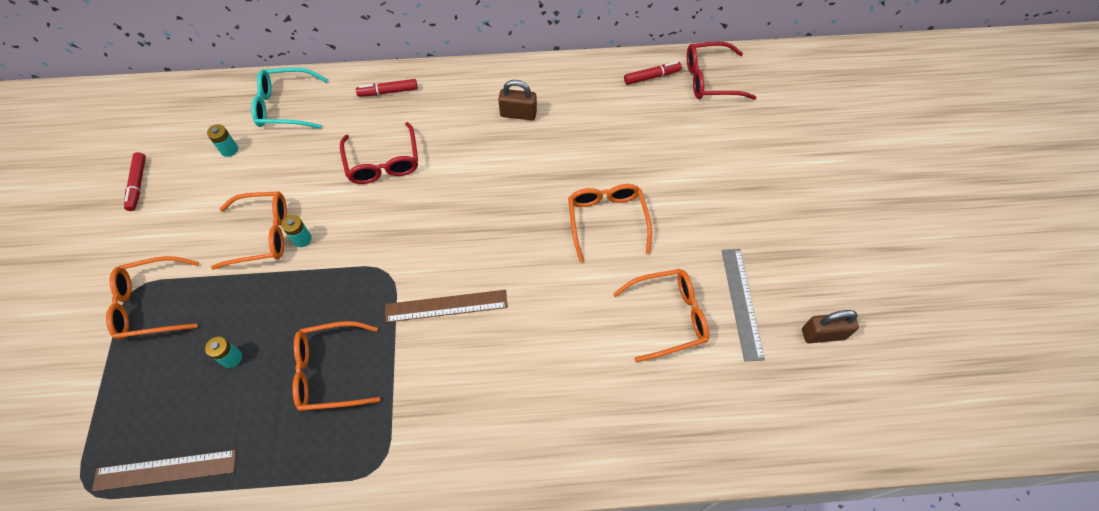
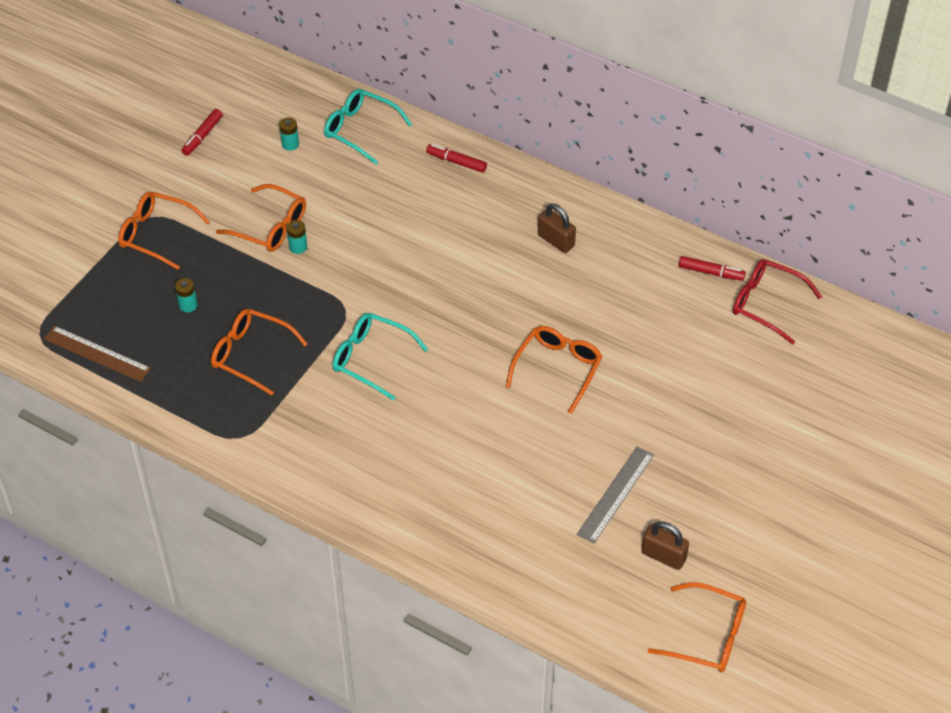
camera: 35 degrees right, 10 degrees down
red glasses [340,122,418,184] -> none
brown ruler [385,290,508,323] -> turquoise glasses [332,313,428,400]
orange glasses [613,269,709,362] -> orange glasses moved to [648,582,746,672]

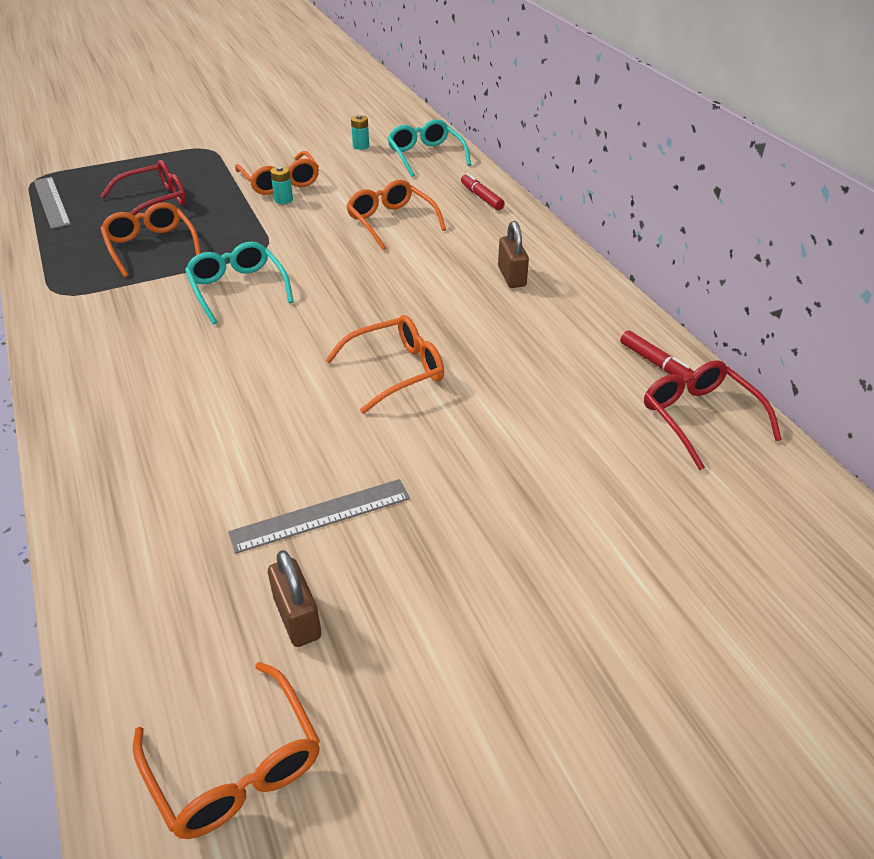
camera: 35 degrees right, 10 degrees down
brown ruler [44,326,151,382] -> grey ruler [34,177,71,229]
orange glasses [118,192,210,270] -> orange glasses moved to [346,180,446,250]
turquoise battery [175,278,198,312] -> red glasses [101,160,186,215]
red marker [182,109,223,156] -> none

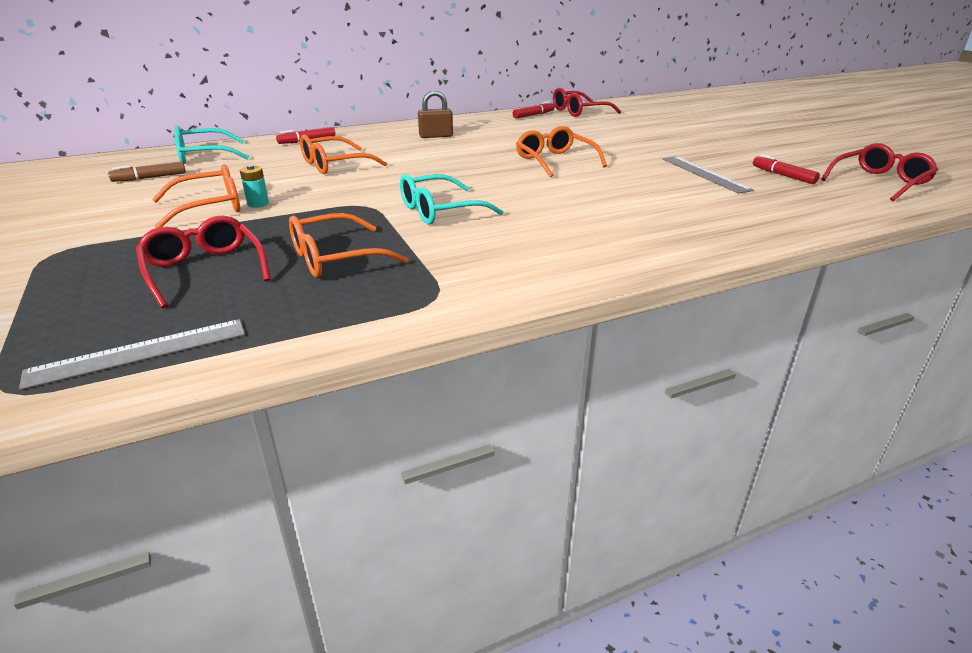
camera: 90 degrees left, 10 degrees down
orange glasses [133,662,320,839] -> red glasses [821,143,938,201]
brown padlock [268,550,321,647] -> red marker [753,154,820,184]
turquoise battery [351,115,369,150] -> brown marker [108,161,186,182]

